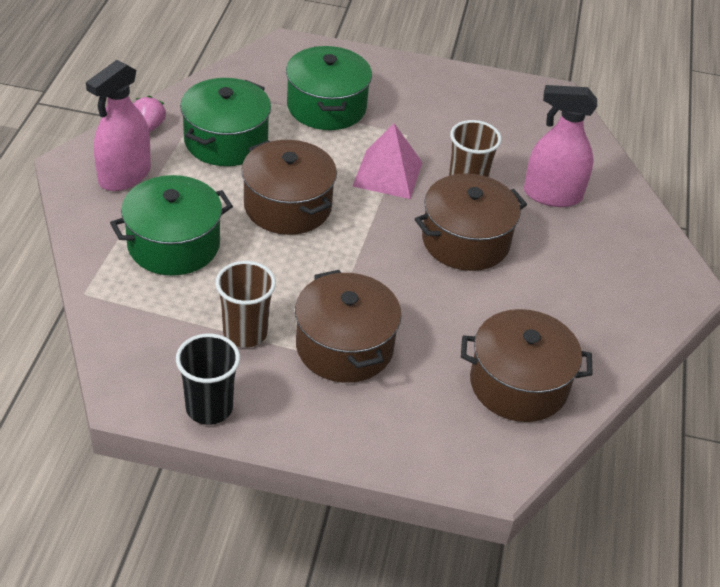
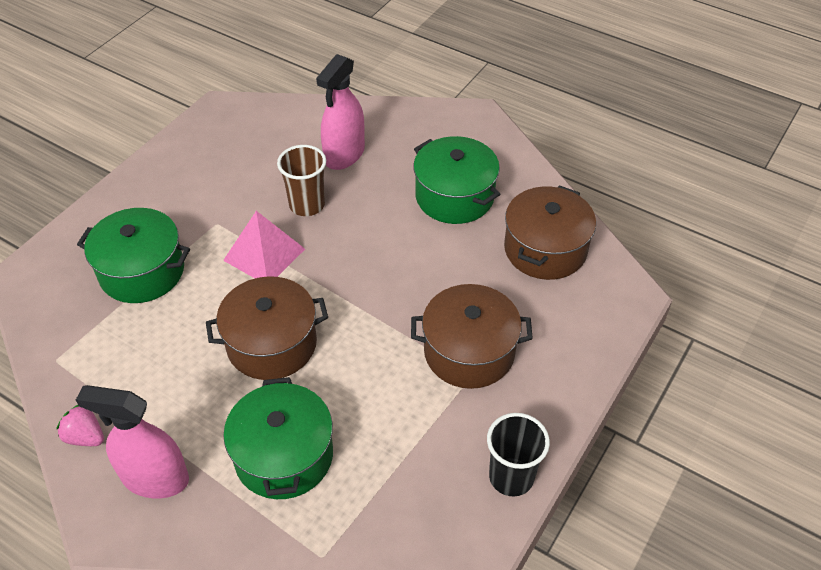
camera: 65 degrees left, 5 degrees up
pink spray bottle [86,60,151,191] -> pink spray bottle turned 135 degrees clockwise [76,385,189,498]
green pot [180,78,271,166] -> green pot moved to [413,136,500,224]
brown cup [216,261,276,348] -> none
brown pot [415,174,527,271] -> none

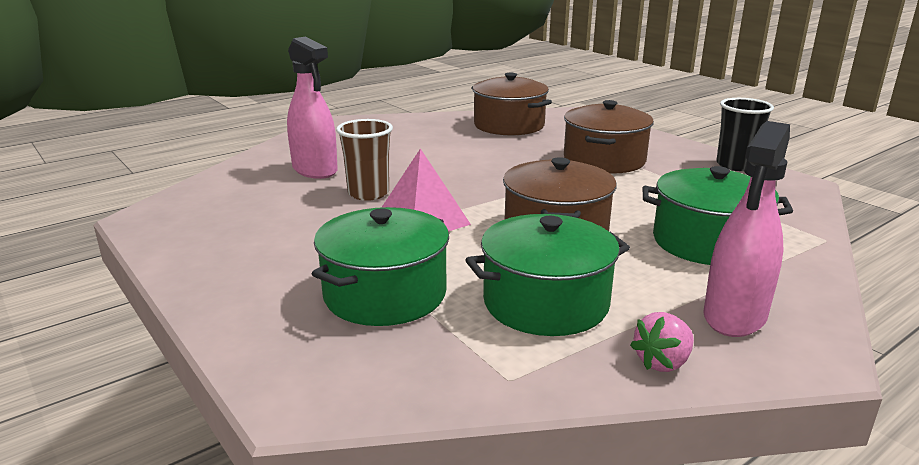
camera: 70 degrees left, 25 degrees down
green pot [413,136,500,224] -> green pot moved to [465,214,630,336]

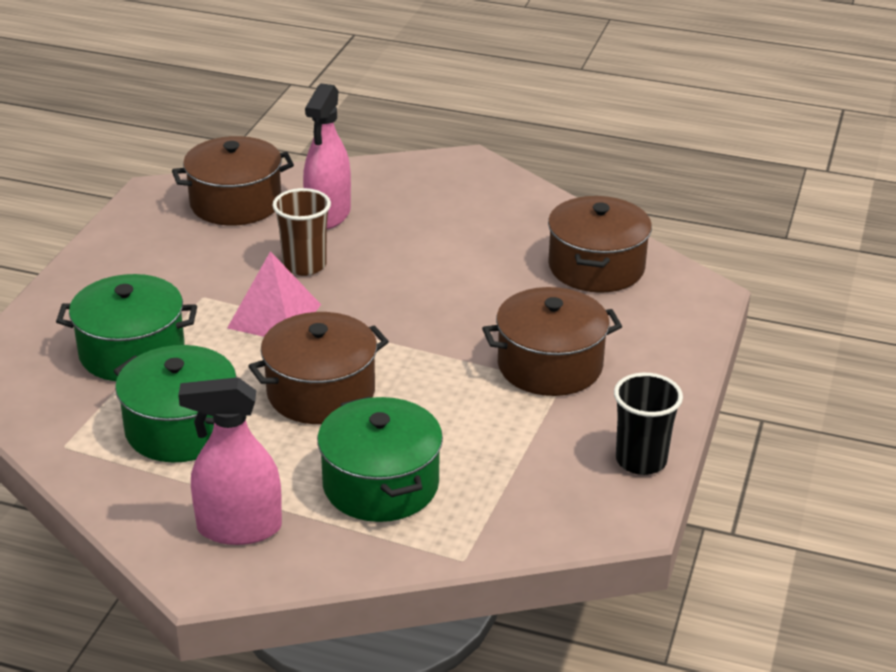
camera: 55 degrees right, 10 degrees up
pink strawberry [630,312,694,372] -> none
none -> brown pot [172,136,294,226]

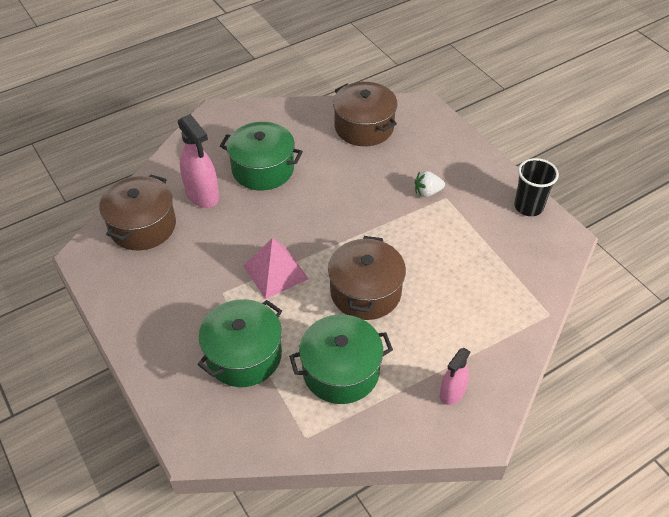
camera: 50 degrees left, 15 degrees up
pink spray bottle [178,377,282,545] -> pink spray bottle [440,348,470,405], size x0.61
brown cup [272,188,331,276] -> none
green pot [317,396,443,522] -> green pot moved to [220,122,303,190]
brown pot [482,287,622,396] -> white strawberry [415,171,445,197]

